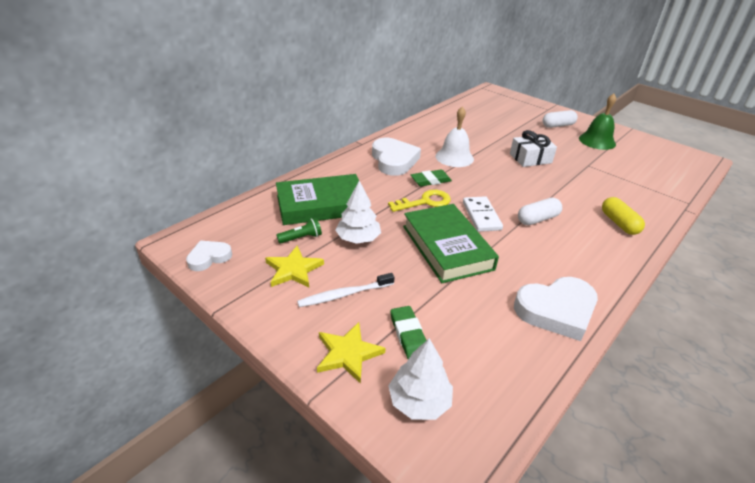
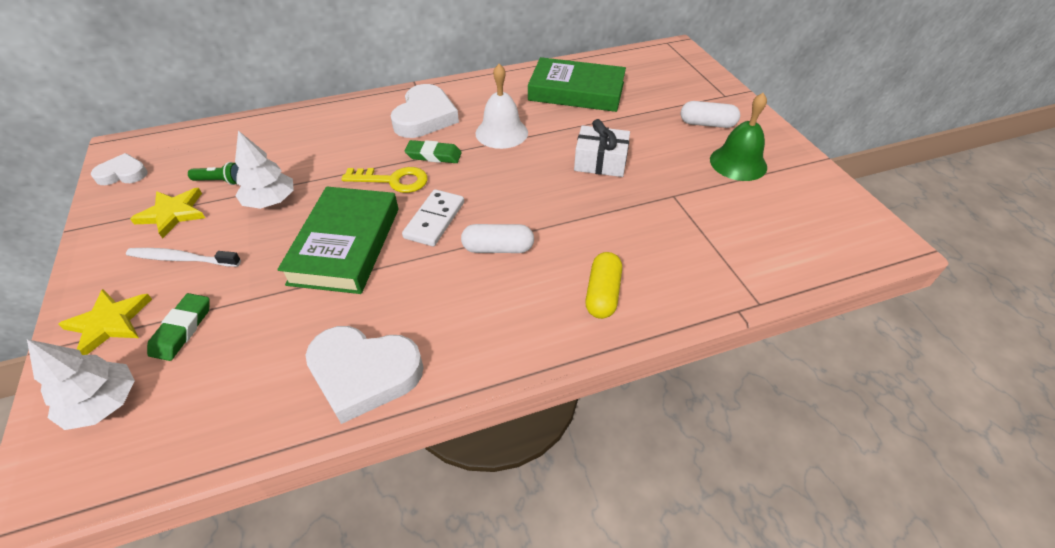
camera: 30 degrees right, 10 degrees up
green book [276,174,359,225] -> green book moved to [528,57,626,112]

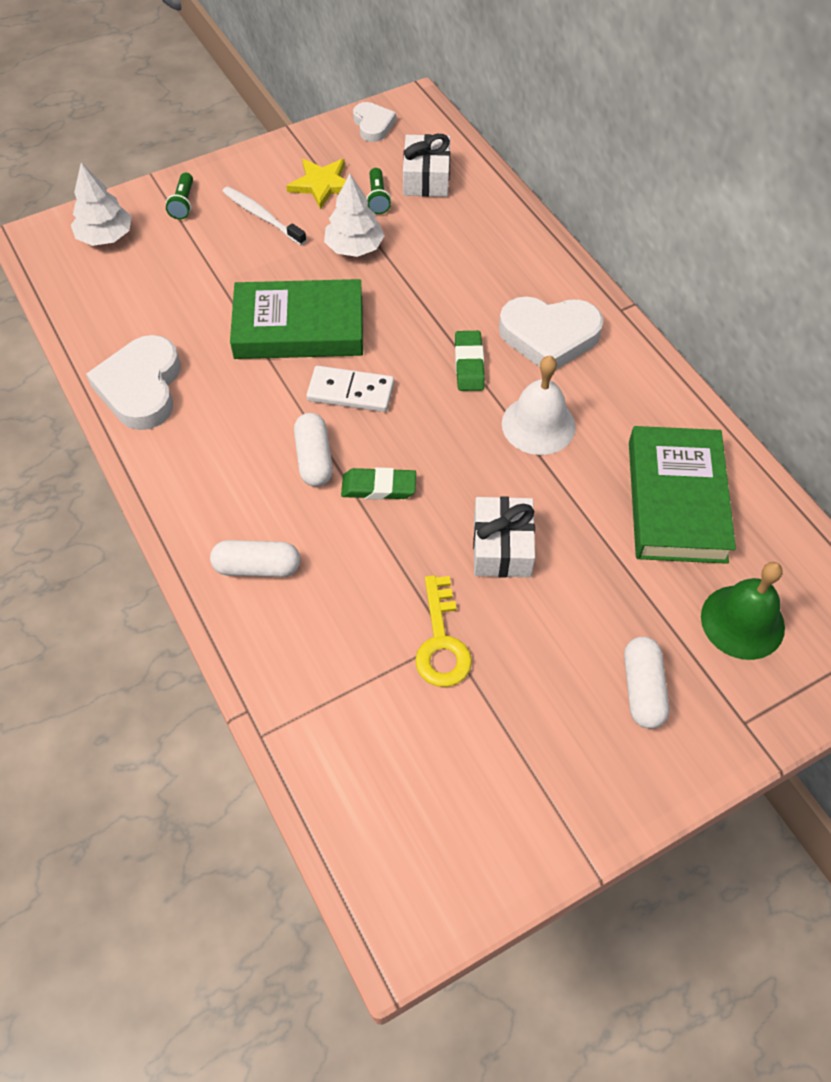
camera: 80 degrees right, 10 degrees up
yellow star [58,289,152,355] -> green flashlight [166,173,193,220]
white toothbrush [126,248,241,267] -> white toothbrush turned 45 degrees counterclockwise [222,187,306,245]
green eraser [147,293,210,361] -> green eraser moved to [341,467,416,500]
yellow key [342,167,428,193] -> yellow key moved to [415,575,472,687]
yellow capsule [586,252,622,319] -> white capsule [210,540,300,577]
green bell [710,93,767,181] -> green bell moved to [701,562,785,660]
none -> white gift [403,134,450,197]

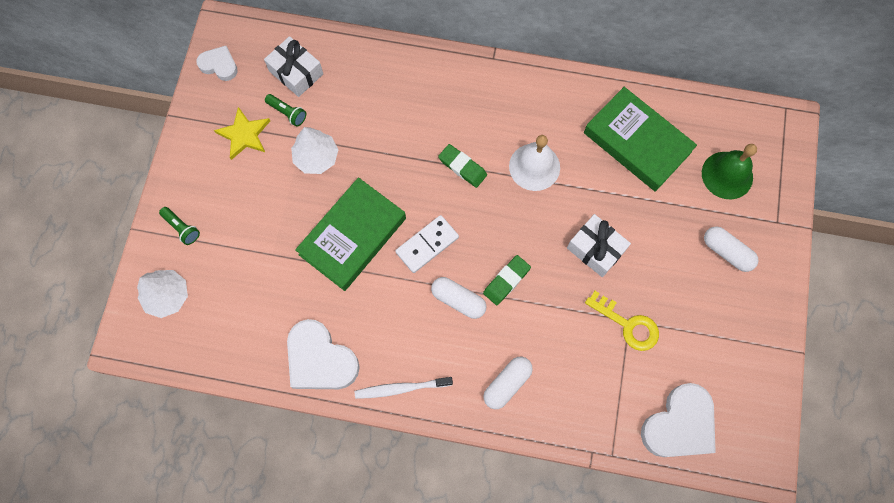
camera: 50 degrees left, 15 degrees up
white toothbrush [222,187,306,245] -> white toothbrush moved to [354,377,453,399]
white heart [499,297,603,370] -> white heart moved to [641,383,716,457]

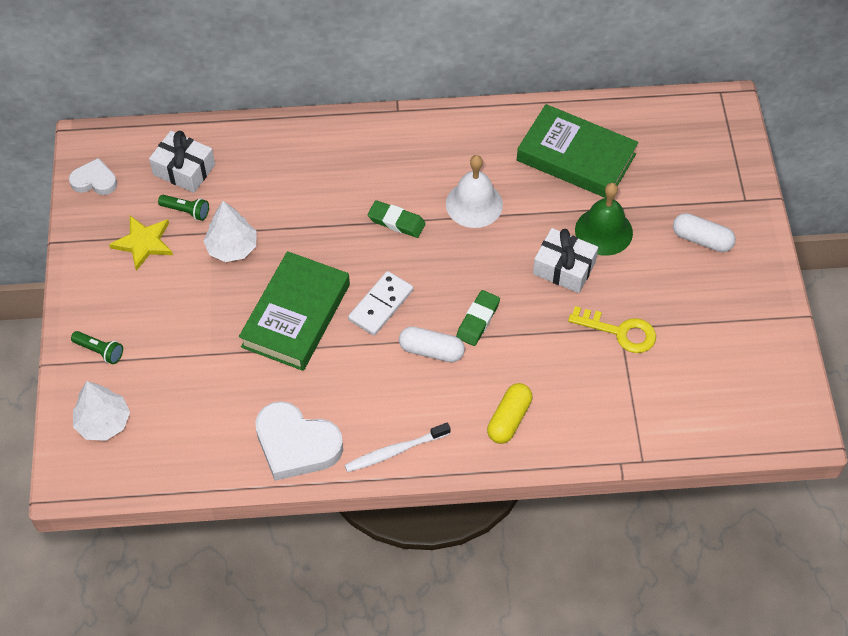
camera: 15 degrees left, 15 degrees down
white capsule [483,357,533,409] -> yellow capsule [487,383,532,444]
white heart [641,383,716,457] -> none
green bell [702,144,757,199] -> green bell moved to [575,183,633,256]

